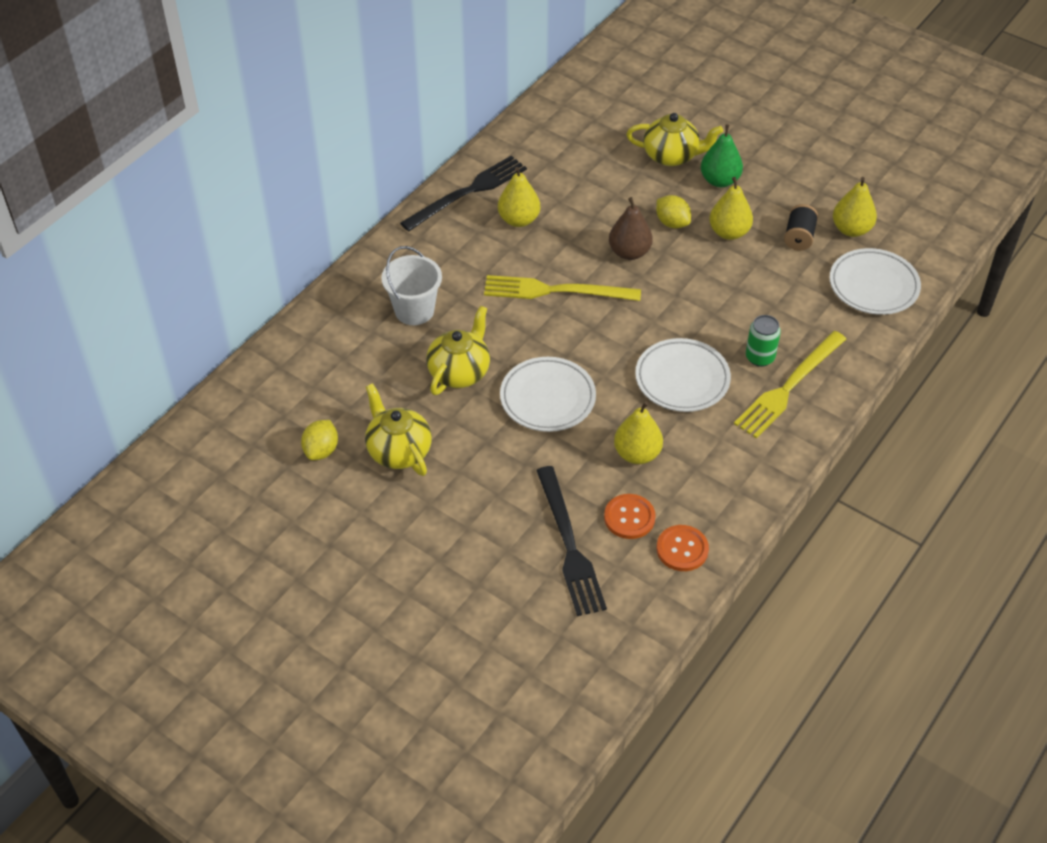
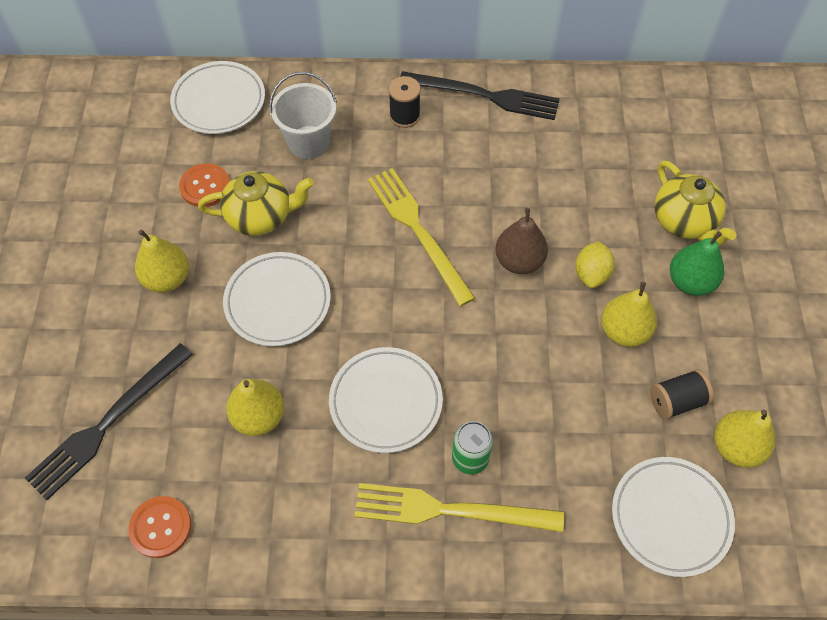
camera: 55 degrees right, 10 degrees up
yellow lemon [301,420,338,460] -> none
yellow teapot [365,383,432,476] -> none
yellow pear [498,167,541,227] -> yellow pear moved to [135,229,189,293]
orange button [604,494,656,539] -> orange button moved to [179,163,230,207]
none -> white plate [170,61,265,134]
none -> black spool [389,76,421,128]

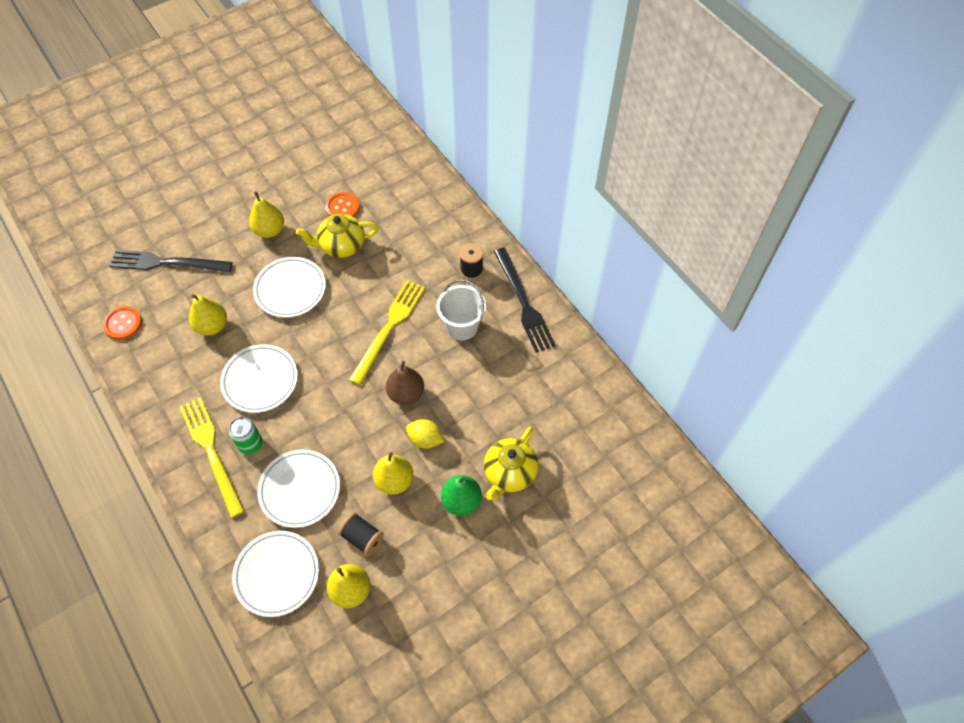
camera: 55 degrees right, 0 degrees up
white plate [170,61,265,134] -> white plate moved to [257,449,340,528]
yellow teapot [198,171,314,236] -> yellow teapot turned 120 degrees clockwise [296,214,379,258]
white bucket [269,72,337,159] -> white bucket moved to [437,279,486,341]
yellow lemon [575,241,615,288] -> yellow lemon turned 45 degrees clockwise [406,419,444,449]

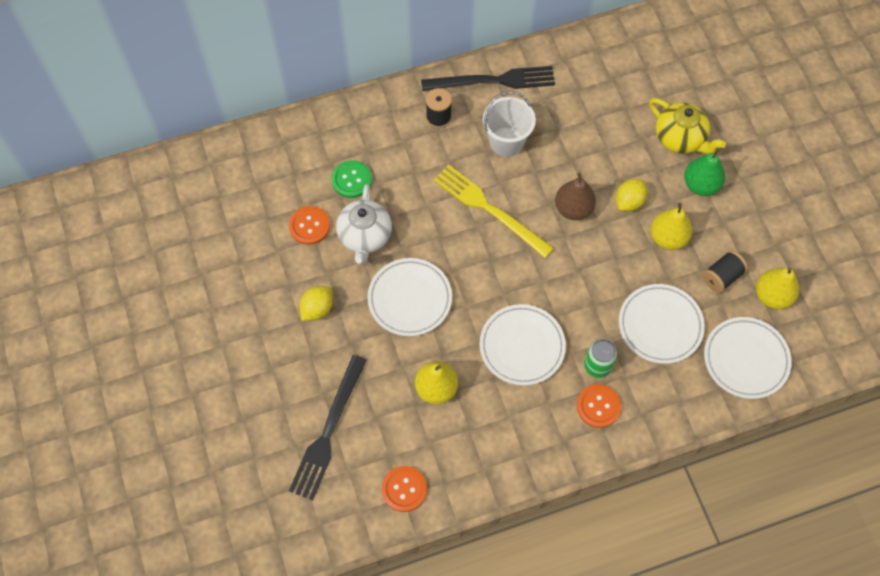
camera: 75 degrees left, 5 degrees up
yellow fork [180,397,245,518] -> orange button [577,384,621,428]
yellow pear [249,191,284,238] -> yellow lemon [299,286,333,321]
yellow teapot [296,214,379,258] -> white teapot [336,184,392,265]
none -> green button [331,160,372,198]

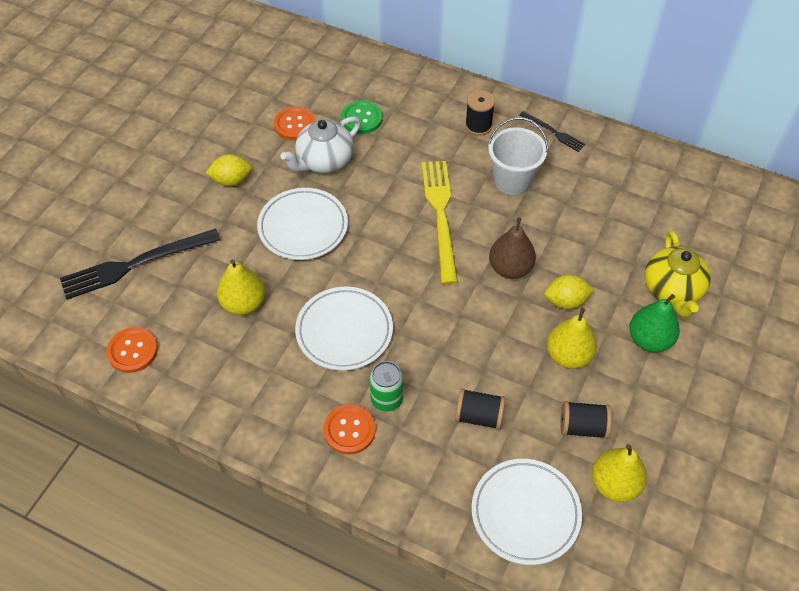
camera: 45 degrees right, 10 degrees down
black fork [421,66,555,91] -> black fork [520,111,585,152], size x0.51
white plate [619,284,705,364] -> black spool [455,389,505,430]

